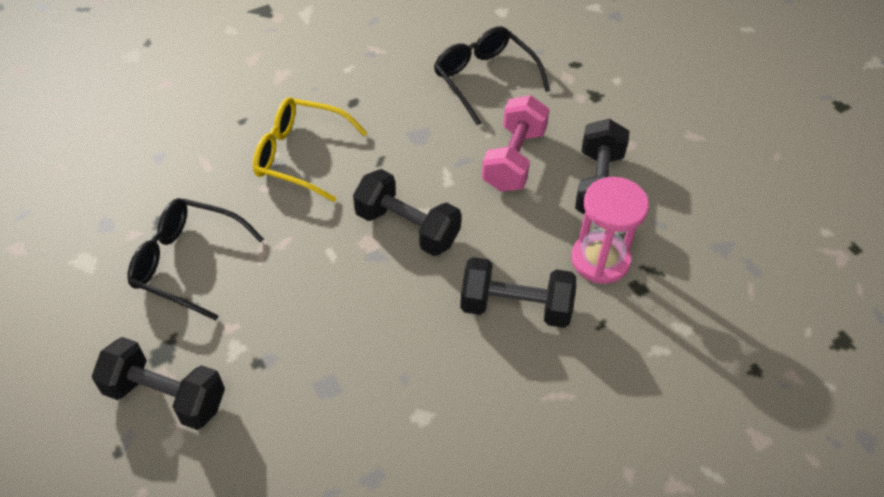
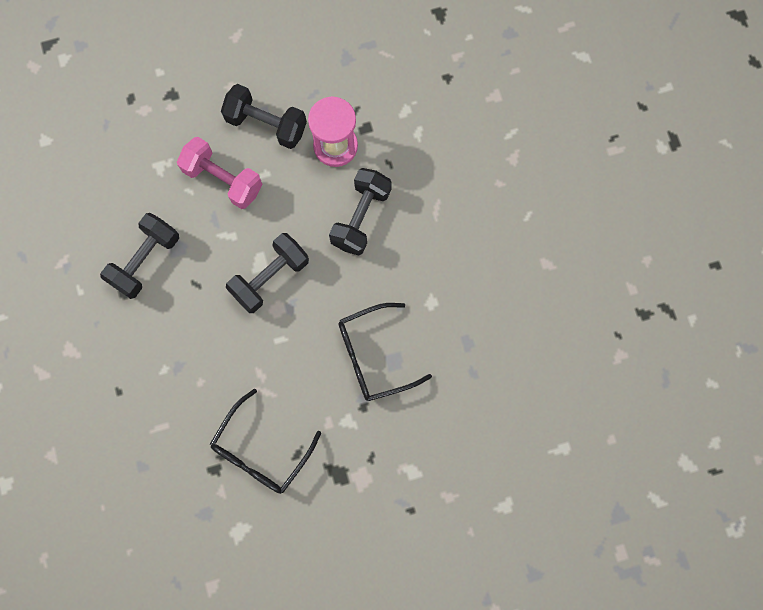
camera: 75 degrees left, 25 degrees up
black dumbbell [92,337,225,430] -> black dumbbell moved to [100,213,179,299]
yellow glasses [253,97,367,202] -> none
black glasses [434,26,550,126] -> black glasses moved to [338,303,432,401]

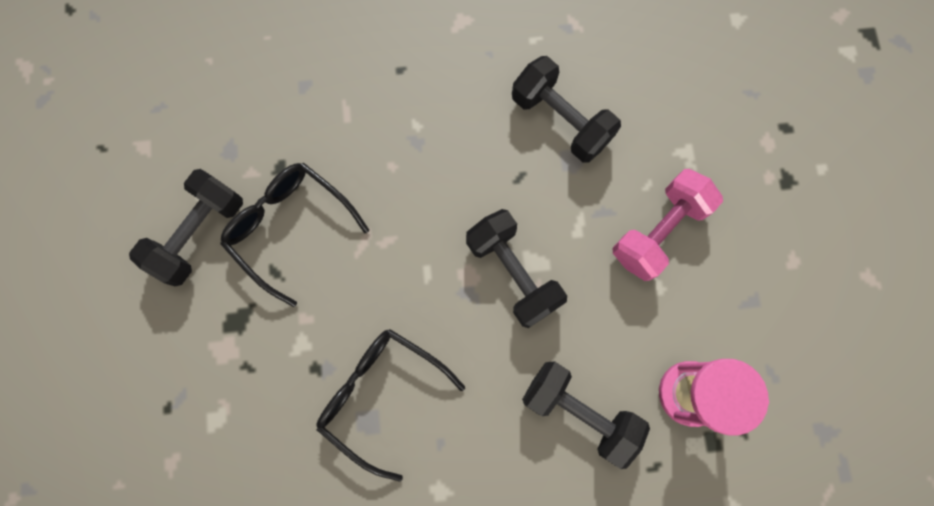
camera: 100 degrees right, 0 degrees up
black dumbbell [221,84,307,149] -> black dumbbell moved to [129,169,243,286]
black glasses [338,303,432,401] -> black glasses turned 45 degrees counterclockwise [316,329,465,481]

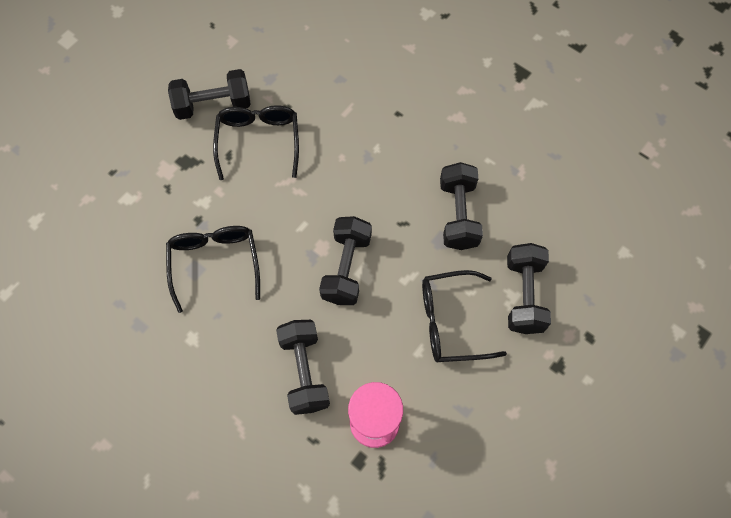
camera: 45 degrees right, 10 degrees down
pink dumbbell [613,169,723,281] -> black glasses [422,270,507,362]
none -> black dumbbell [507,243,551,334]

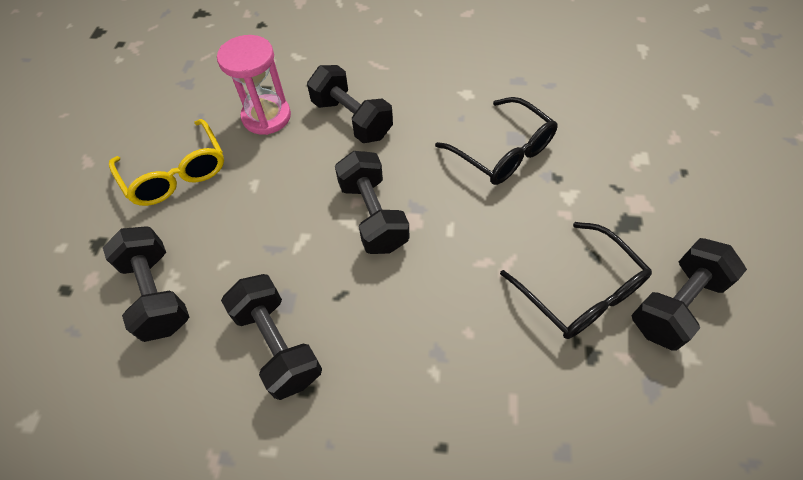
camera: 150 degrees right, 10 degrees down
black glasses [422,270,507,362] -> none
none -> yellow glasses [109,119,224,206]

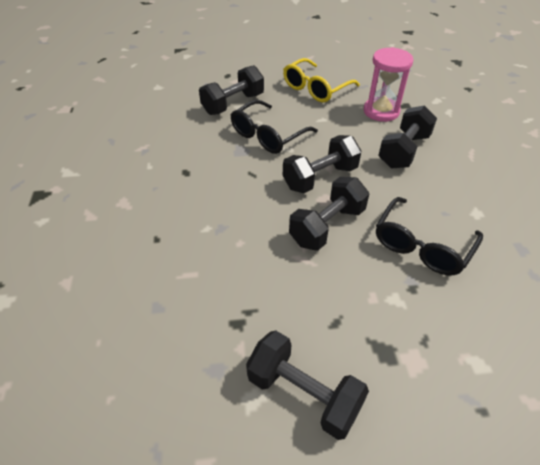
camera: 75 degrees right, 10 degrees down
black dumbbell [221,274,322,400] -> black dumbbell moved to [289,177,369,251]
black glasses [500,222,652,339] -> black glasses moved to [231,100,318,154]

